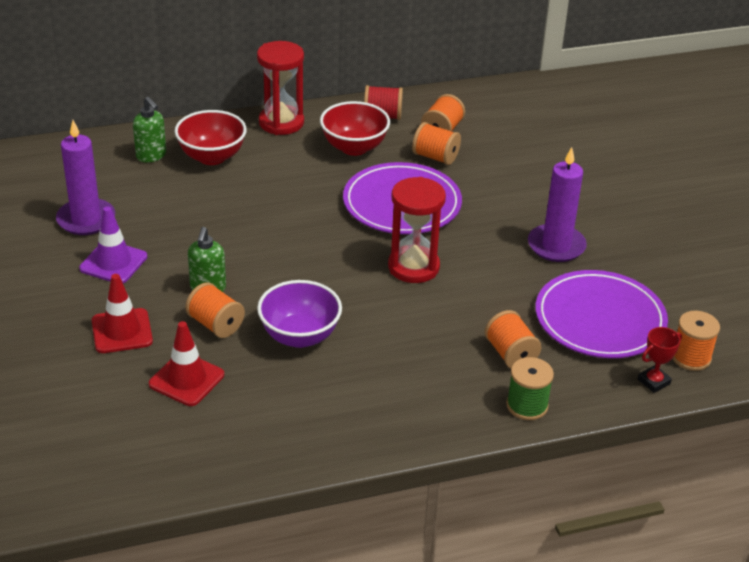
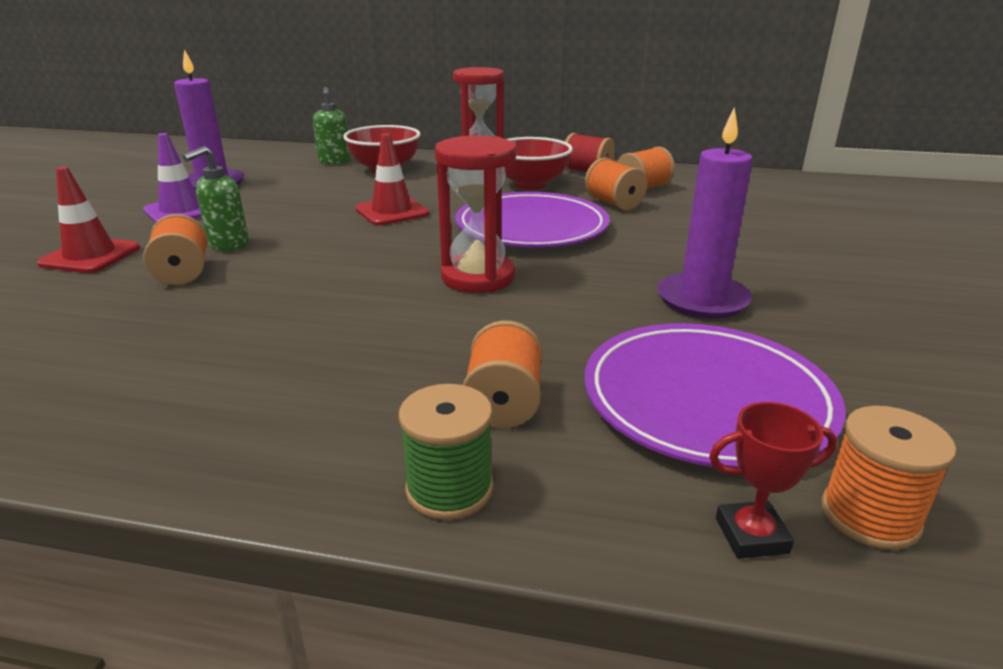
camera: 30 degrees right, 10 degrees down
red traffic cone [149,321,224,406] -> red traffic cone moved to [355,133,429,226]
purple bowl [257,280,342,348] -> none

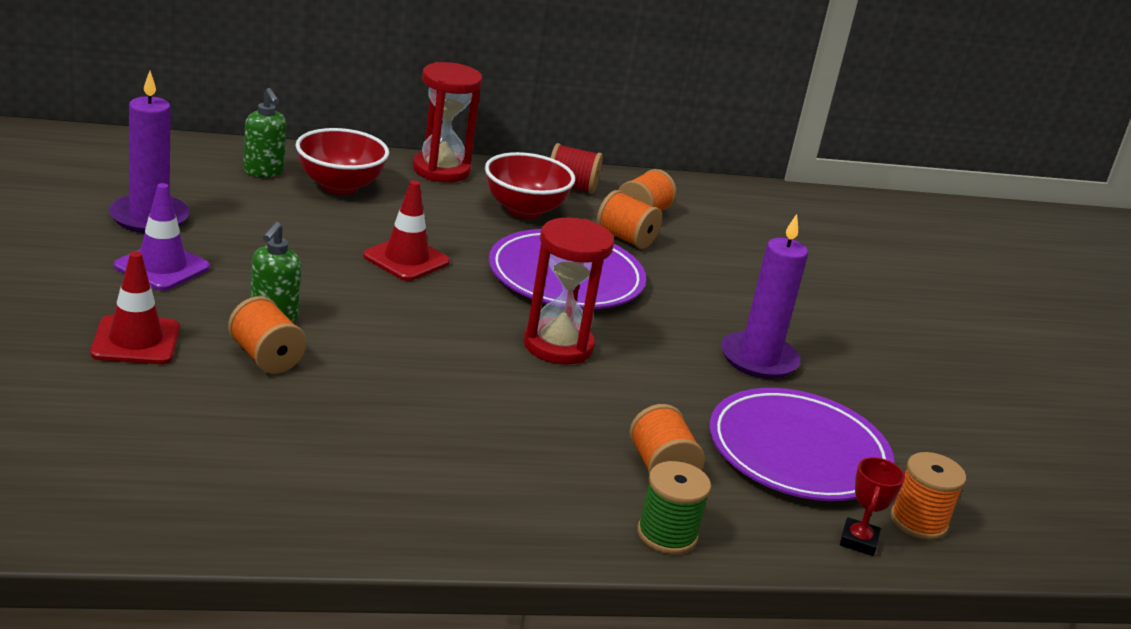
camera: 25 degrees left, 0 degrees up
red trophy [709,402,837,559] -> red trophy turned 45 degrees counterclockwise [840,457,905,556]

